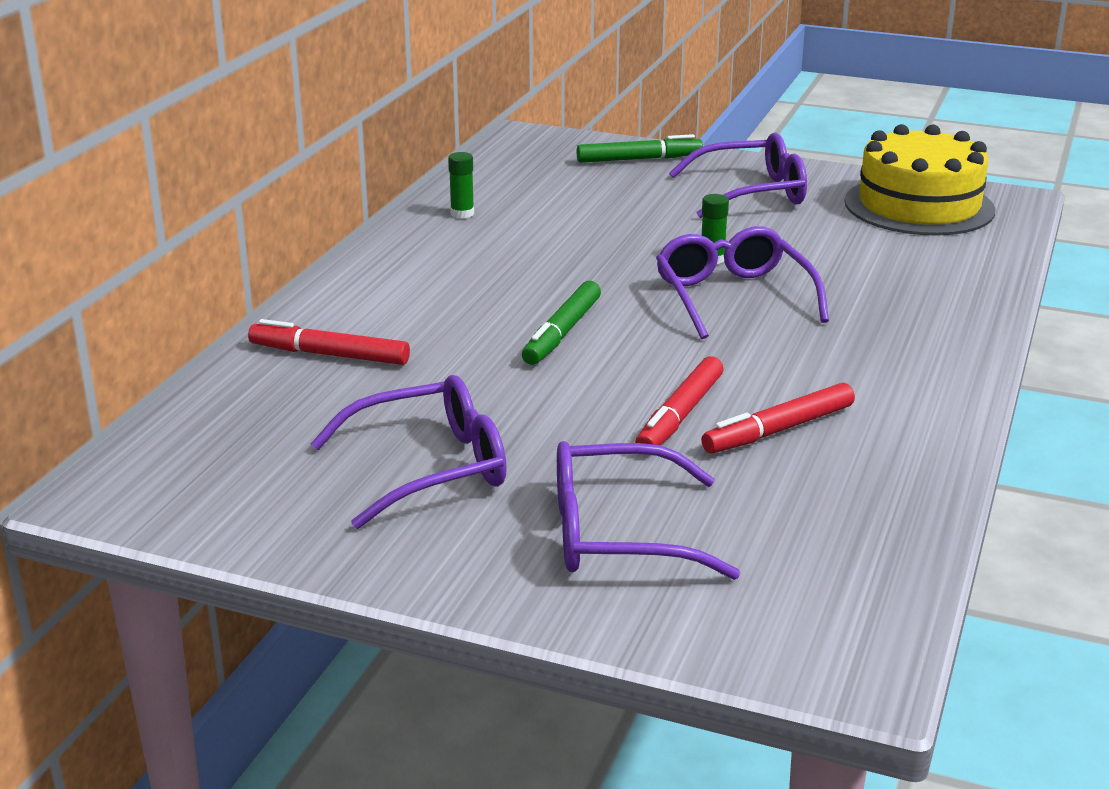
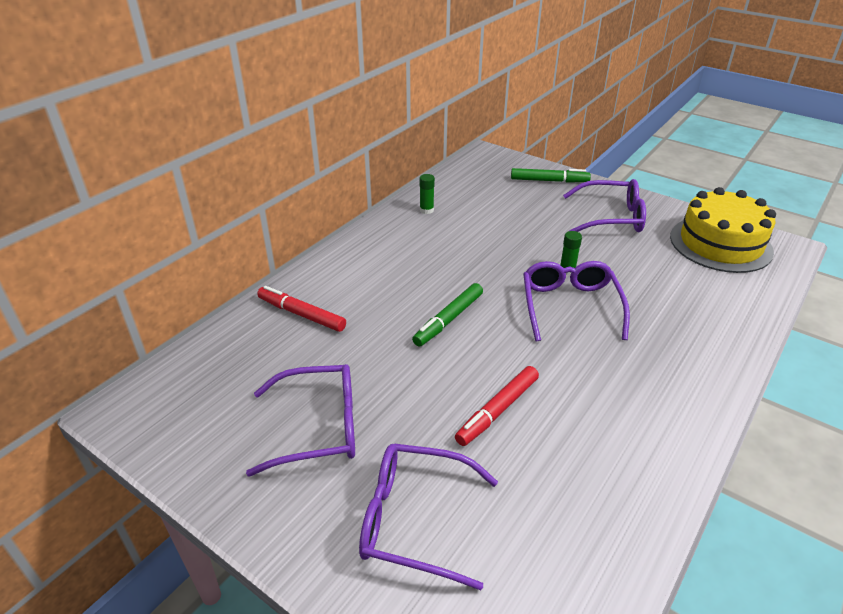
camera: 15 degrees right, 10 degrees up
red marker [701,383,855,454] -> none

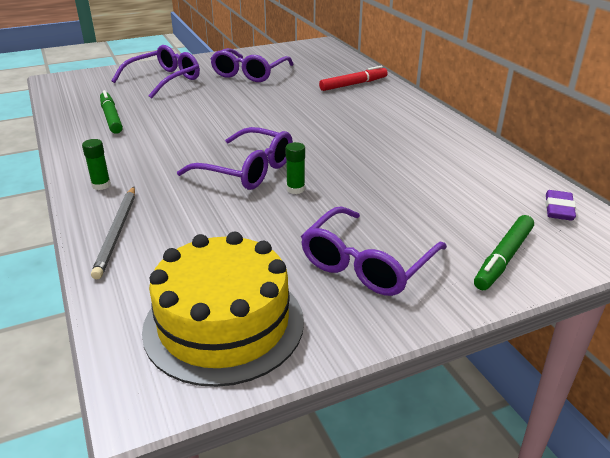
camera: 120 degrees right, 5 degrees down
green marker [412,283,483,347] -> green marker moved to [100,90,123,134]
green glue stick [420,174,435,214] -> green glue stick moved to [82,139,111,190]
red marker [455,366,539,446] -> none
none -> grey pencil [91,187,135,279]
none -> purple eraser [545,190,576,221]

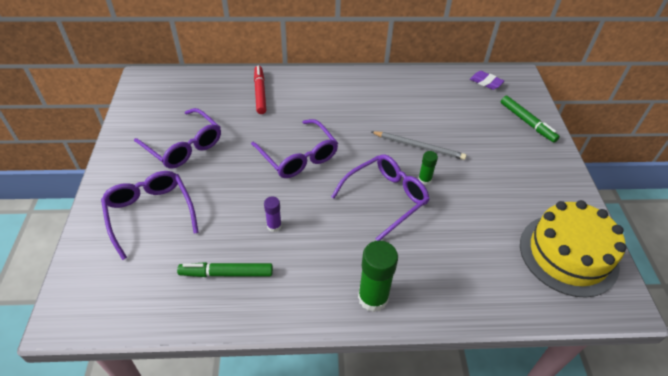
camera: 70 degrees left, 15 degrees up
green glue stick [82,139,111,190] -> green glue stick [358,241,398,312], size x1.88
grey pencil [91,187,135,279] -> grey pencil moved to [372,131,467,160]
purple glasses [301,206,447,296] -> purple glasses moved to [251,119,338,178]
none -> purple glue stick [264,196,282,232]

